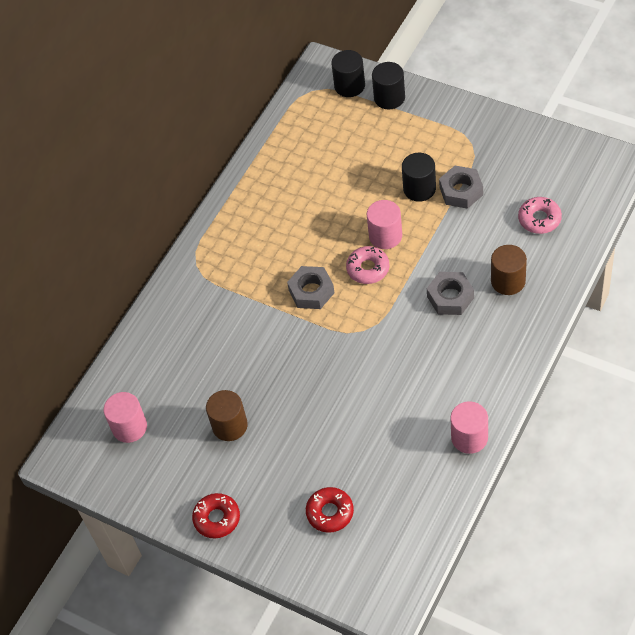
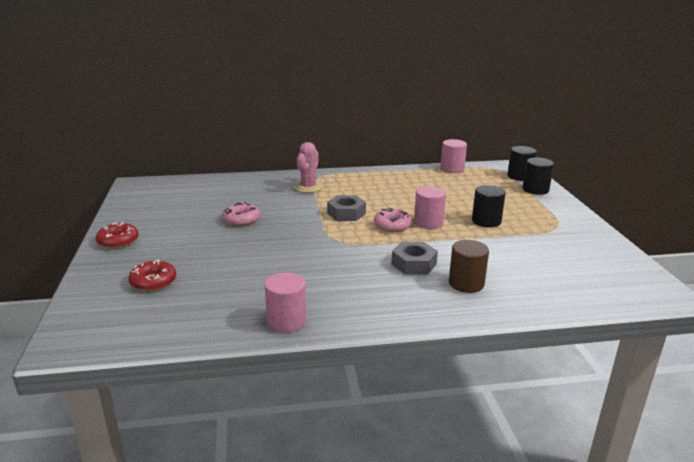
camera: 45 degrees right, 30 degrees down
pink cylinder [103,392,147,443] -> pink cylinder moved to [441,139,467,173]
brown cylinder [206,390,248,441] -> none
grey nut [439,166,483,209] -> none
pink donut [518,197,562,234] -> pink donut moved to [222,203,260,226]
none -> pink cactus [294,142,323,193]

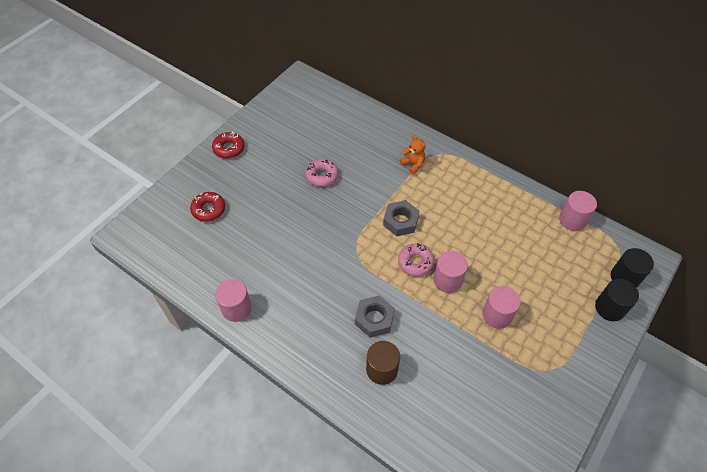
camera: 45 degrees right, 30 degrees up
pink cactus [294,142,323,193] -> orange teddy bear [400,135,425,175]
black cylinder [472,185,506,228] -> pink cylinder [482,286,521,329]

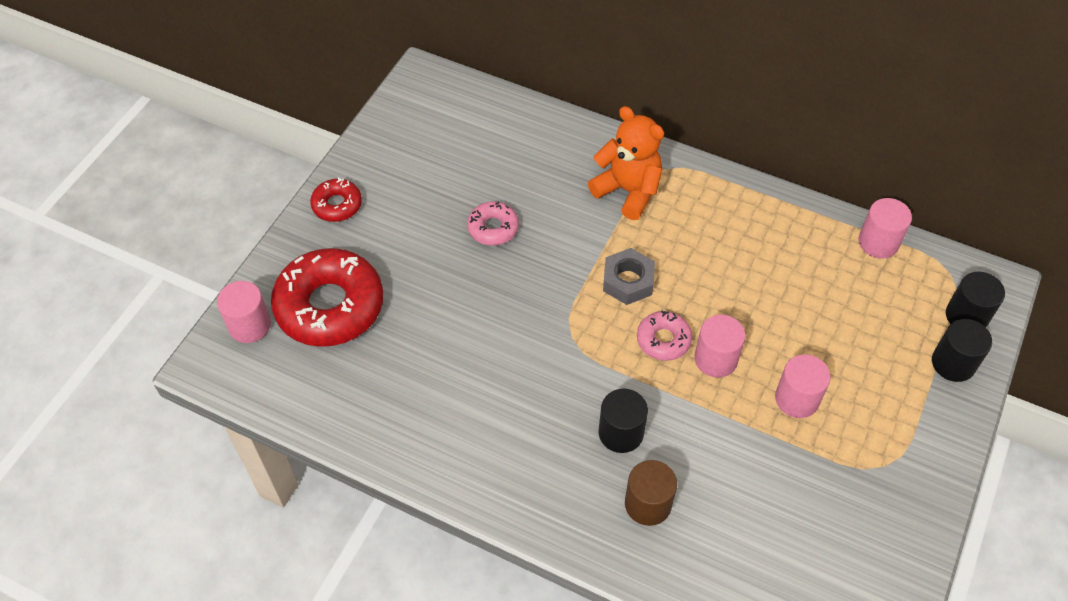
camera: 10 degrees left, 0 degrees up
red donut [190,192,225,222] -> red donut [271,248,383,347], size x2.04
pink cylinder [215,279,252,322] -> pink cylinder moved to [217,281,271,343]
grey nut [355,295,395,338] -> black cylinder [599,389,648,453]
orange teddy bear [400,135,425,175] -> orange teddy bear [588,106,664,220], size x1.87

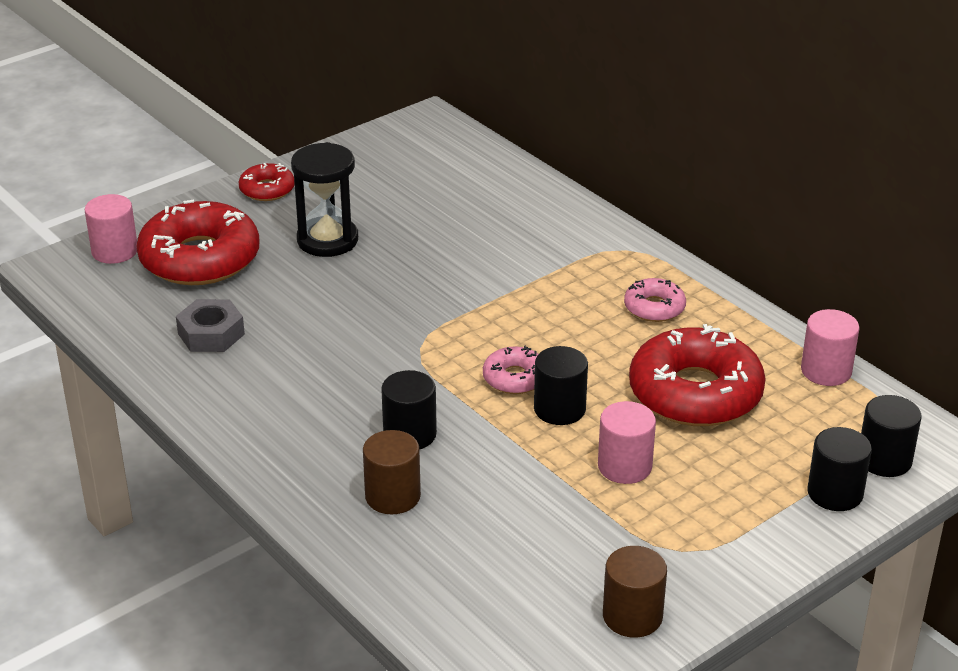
camera: 25 degrees right, 20 degrees down
pink donut [467,201,519,246] -> pink donut moved to [624,278,686,322]
orange teddy bear [588,106,664,220] -> none
grey nut [603,248,655,305] -> grey nut moved to [176,299,245,352]
pink cylinder [694,315,746,378] -> black cylinder [534,346,588,425]
none -> black hourglass [291,142,358,257]
none -> brown cylinder [603,546,667,638]
none -> red donut [629,324,766,426]

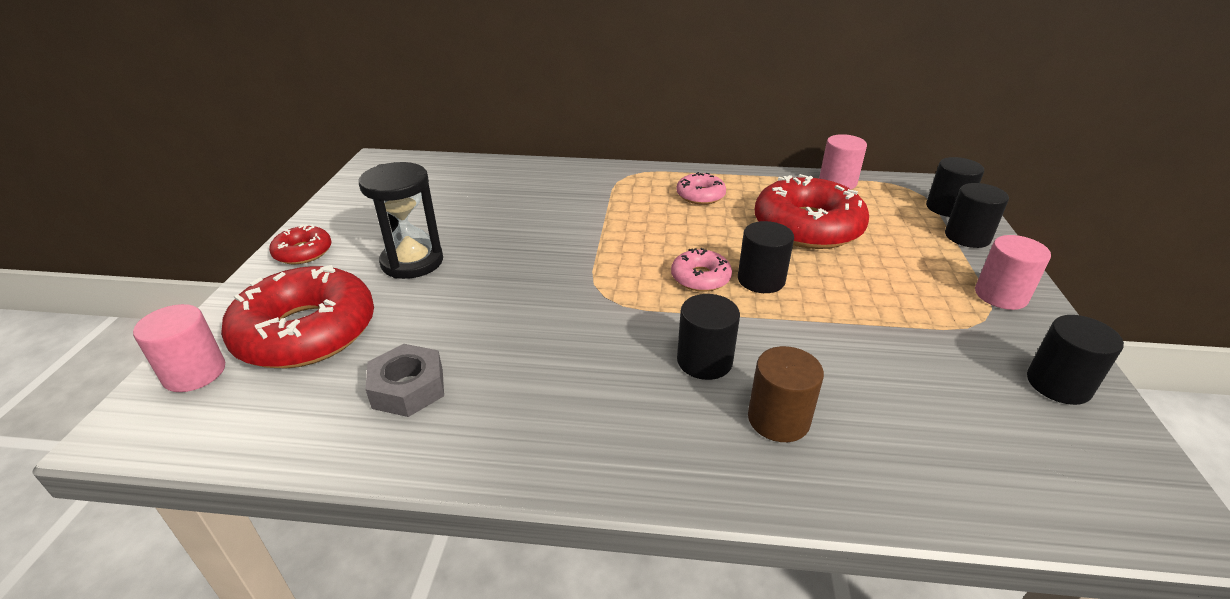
camera: 45 degrees left, 0 degrees up
pink cylinder [598,401,656,484] -> pink cylinder moved to [975,235,1051,310]
brown cylinder [603,546,667,638] -> black cylinder [1027,315,1124,405]

